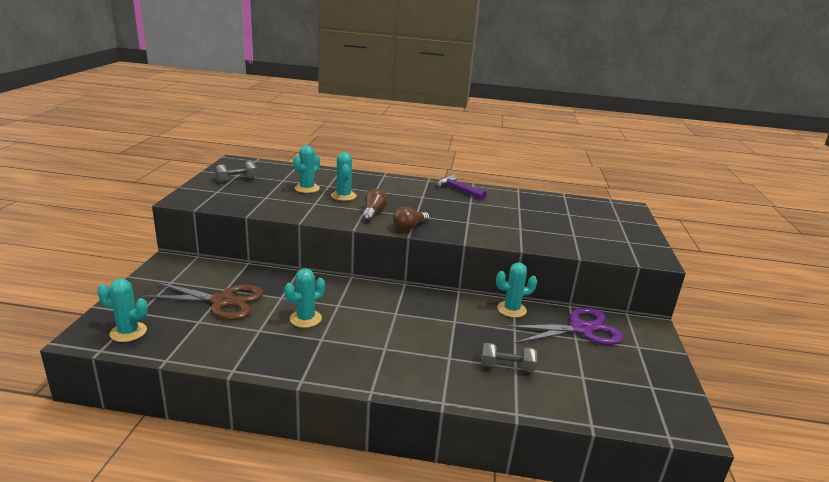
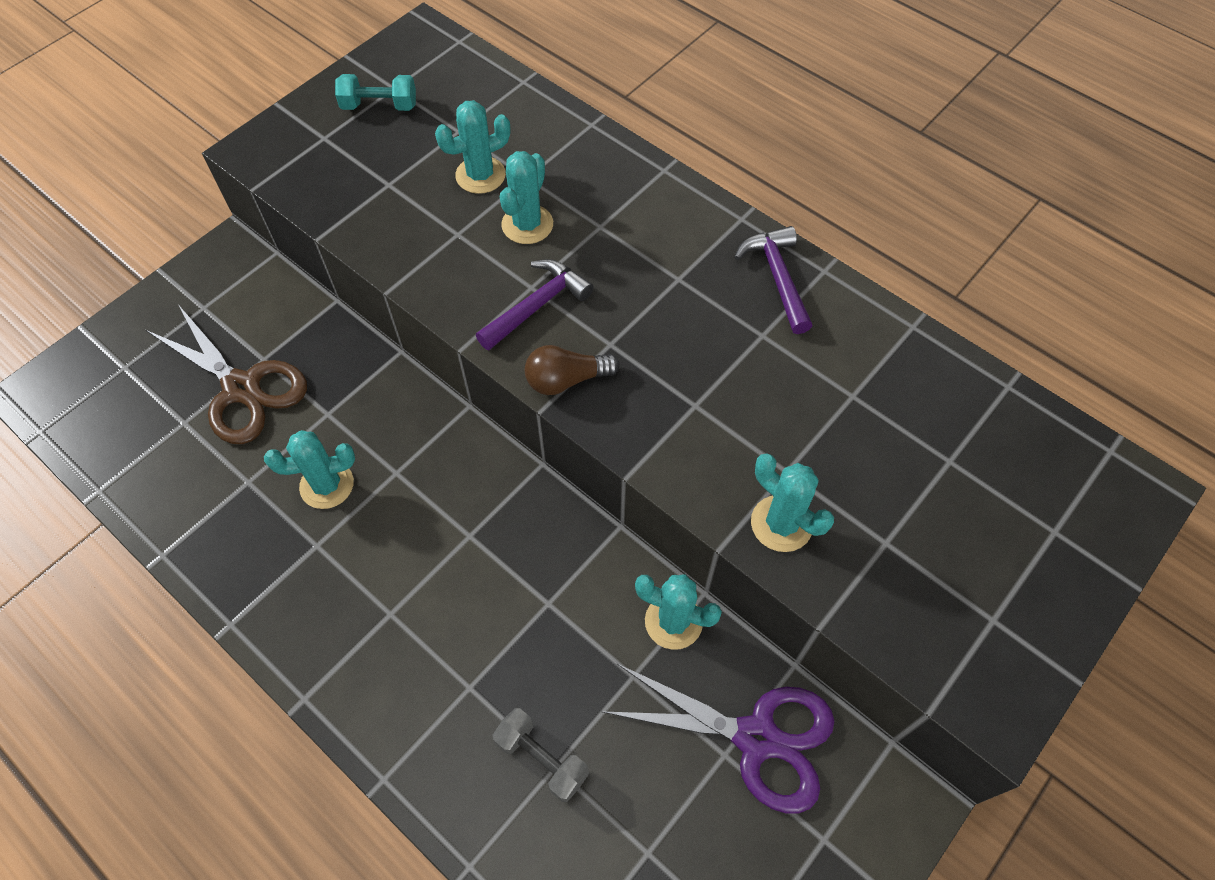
camera: 35 degrees right, 35 degrees up
turquoise cactus [97,279,148,342] -> turquoise cactus moved to [751,454,834,552]
grey dumbbell [214,161,257,182] -> turquoise dumbbell [335,74,416,111]
brown light bulb [362,189,388,222] -> purple hammer [476,259,594,350]

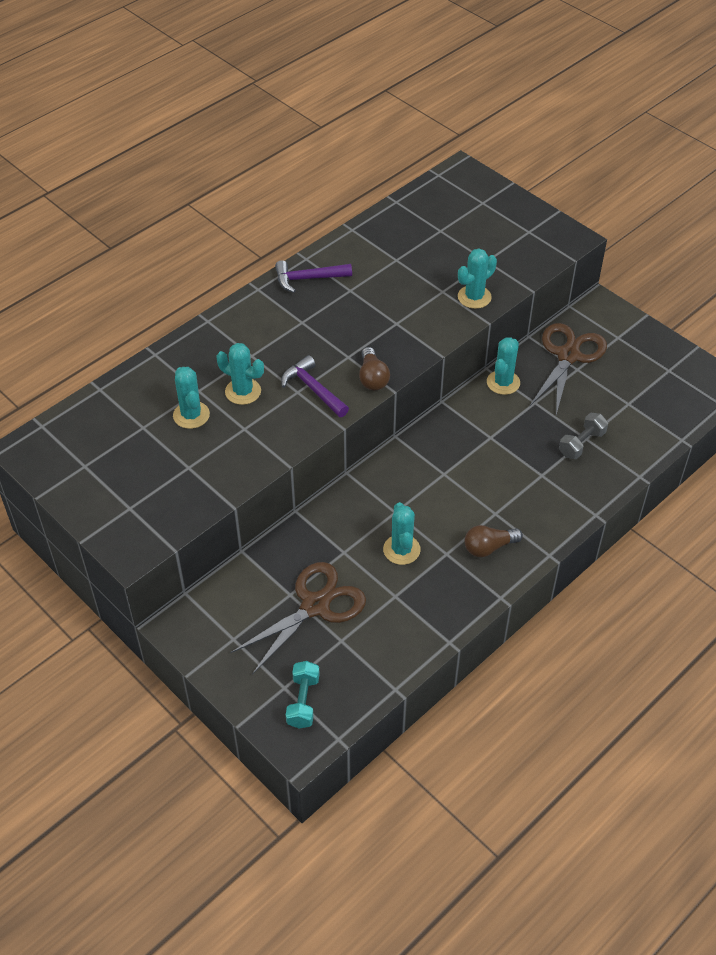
camera: 85 degrees left, 10 degrees down
turquoise dumbbell [335,74,416,111] -> turquoise dumbbell moved to [286,661,320,729]
purple scissors [601,664,835,814] -> brown scissors [529,323,607,415]
none -> brown light bulb [465,525,523,558]

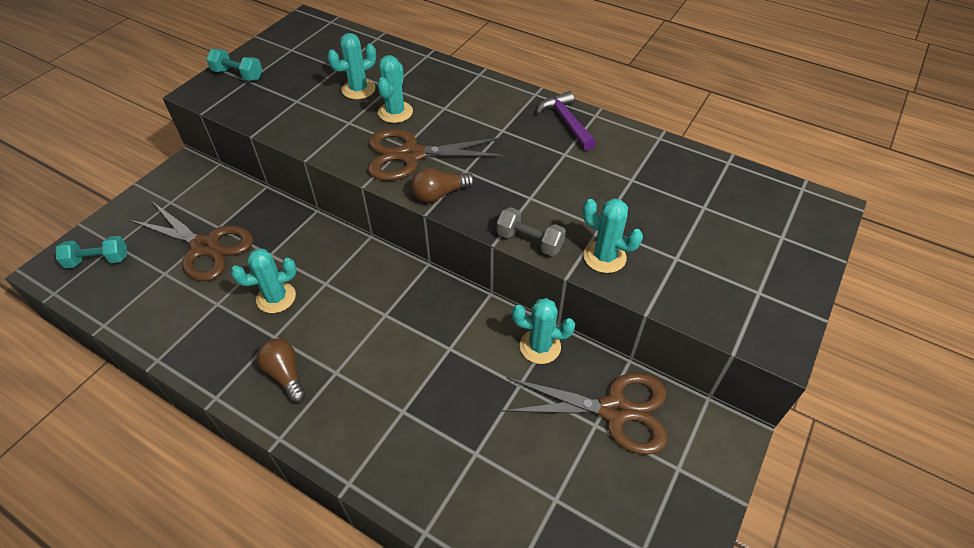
camera: 75 degrees right, 0 degrees up
purple hammer [281,355,349,417] -> brown scissors [368,129,507,181]
grey dumbbell [559,413,608,459] -> grey dumbbell moved to [497,207,566,256]
none -> turquoise dumbbell [206,49,262,81]

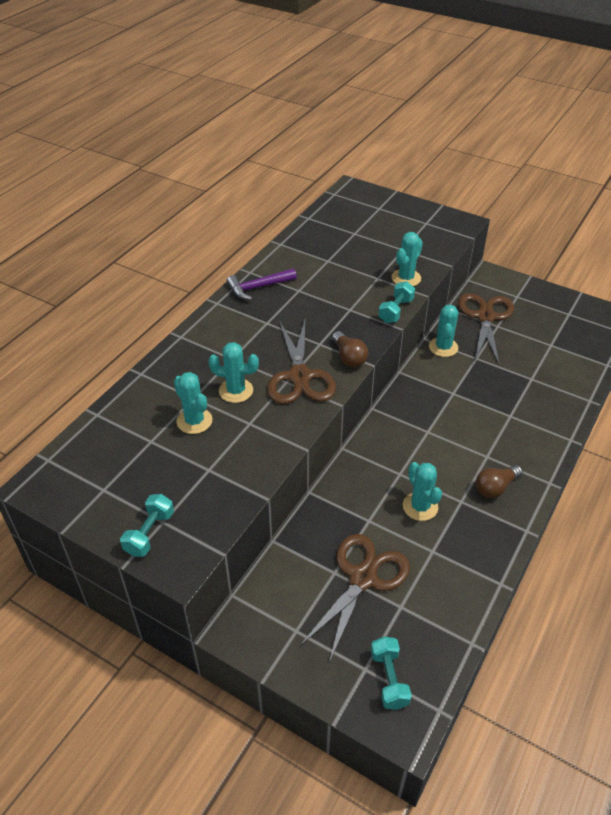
camera: 90 degrees left, 5 degrees down
grey dumbbell [497,207,566,256] -> turquoise dumbbell [379,281,415,323]

